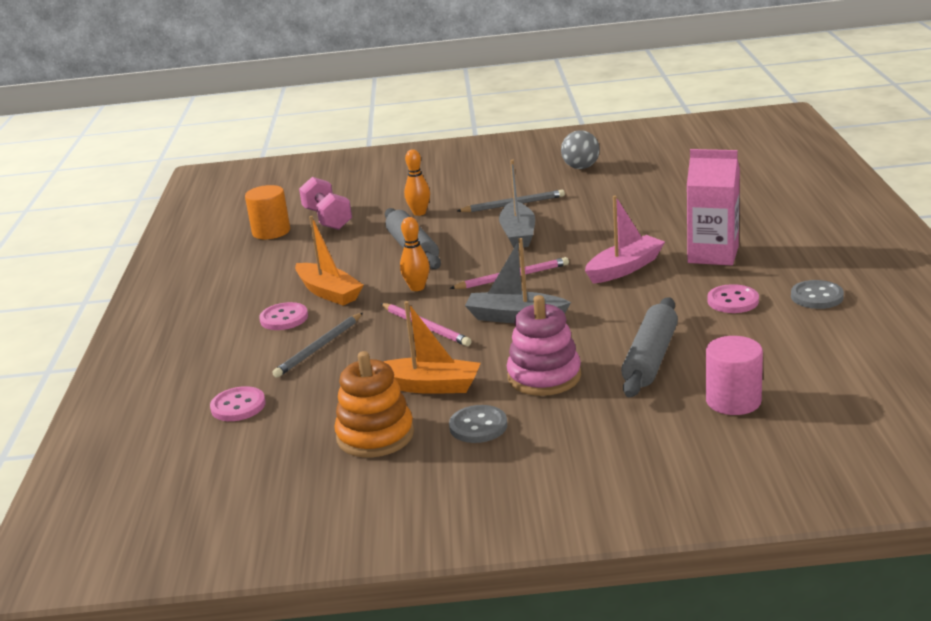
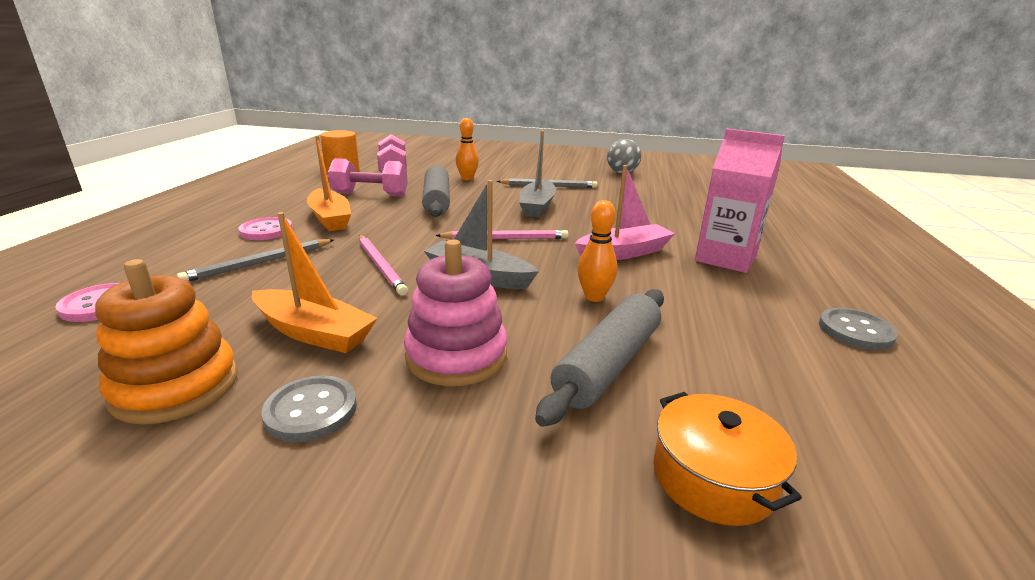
camera: 10 degrees right, 0 degrees up
orange bowling pin [400,217,430,291] -> orange bowling pin moved to [578,200,617,302]
pink cylinder [706,336,763,415] -> orange pot [654,392,802,526]
pink button [707,284,759,313] -> none
none -> pink dumbbell [328,158,408,197]

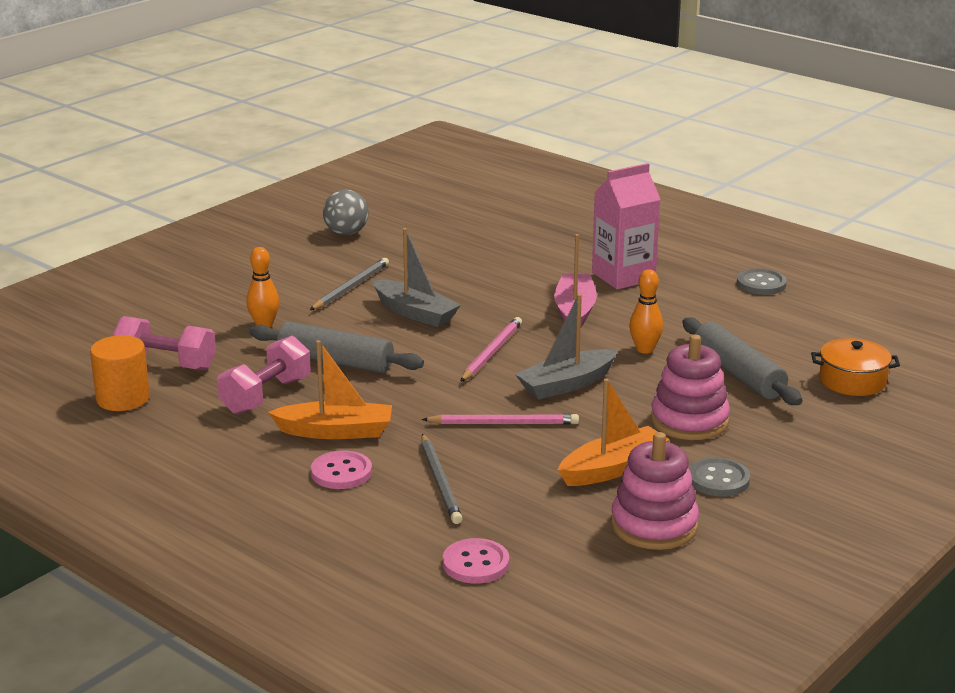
camera: 60 degrees left, 0 degrees up
orange stacking toy [95,259,238,424] -> pink stacking toy [611,432,699,550]

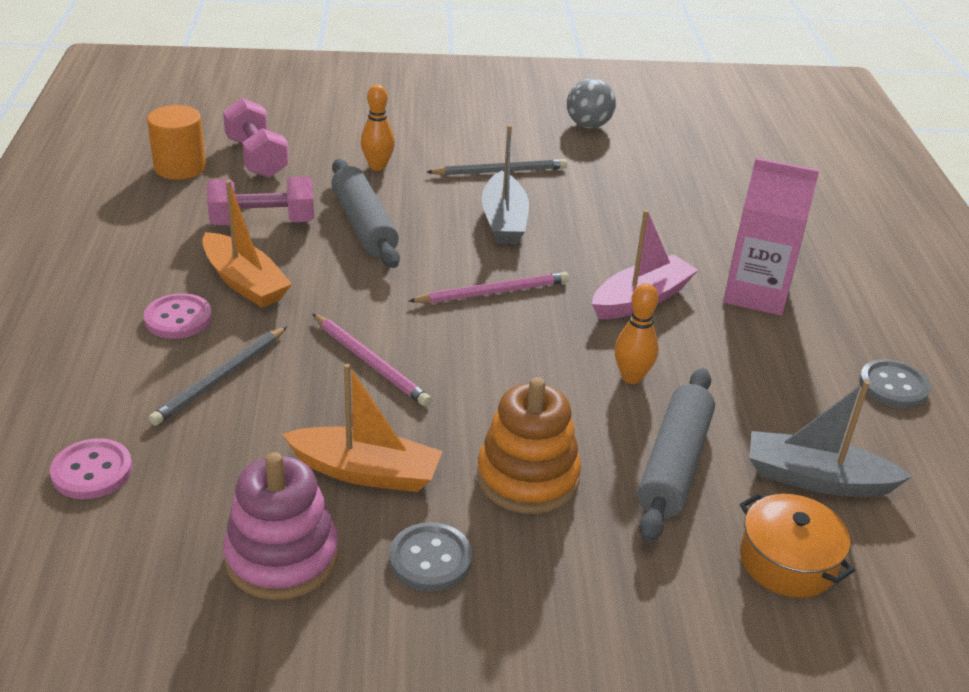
camera: 45 degrees right, 10 degrees up
grey boat [515,294,618,400] -> grey boat moved to [749,380,913,497]
pink stacking toy [651,335,730,440] -> orange stacking toy [477,377,581,514]

